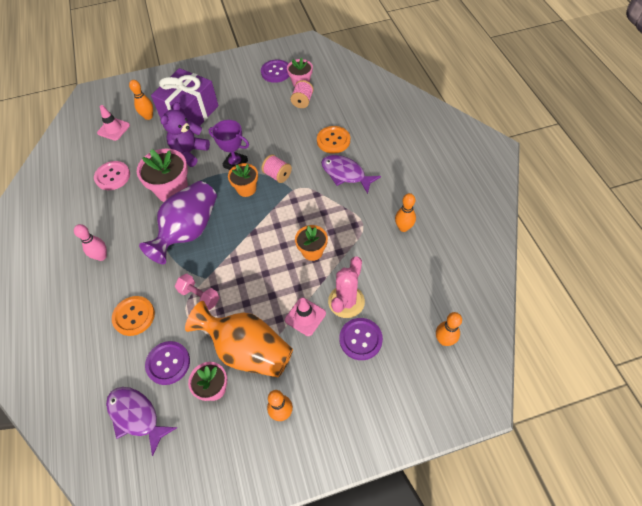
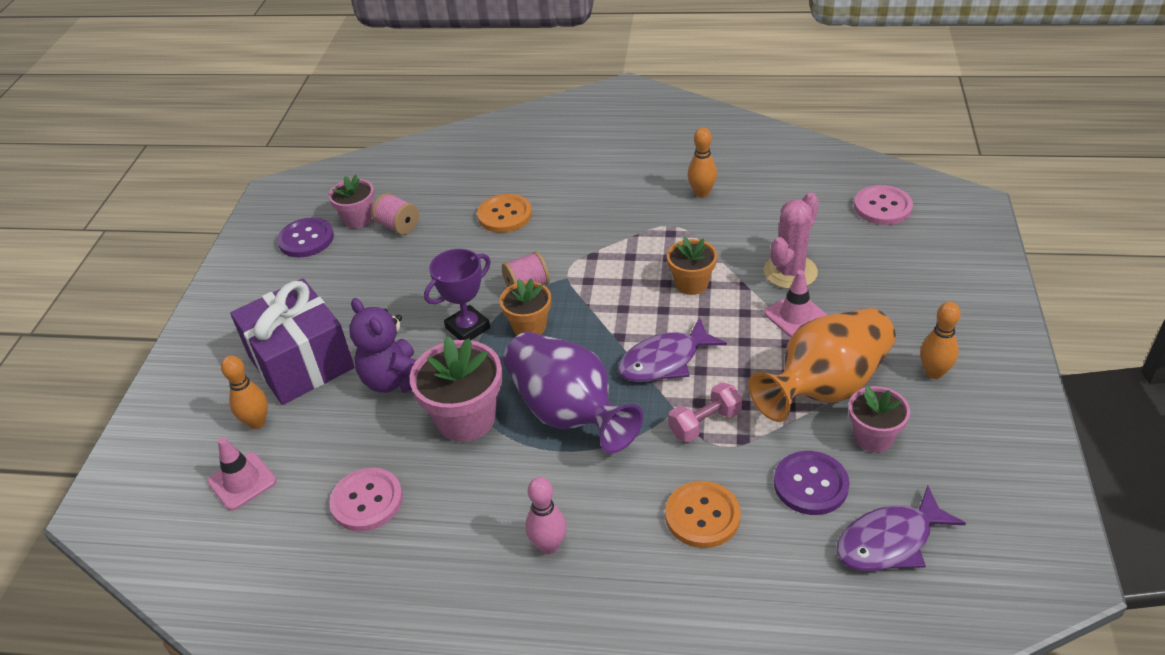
camera: 65 degrees left, 15 degrees down
purple fish [321,155,381,194] -> purple fish moved to [618,317,727,382]
pink cactus [328,257,365,318] -> pink cactus turned 75 degrees clockwise [764,193,819,289]
purple button [339,318,383,360] -> none
orange bowling pin [436,312,462,346] -> pink button [854,185,913,225]

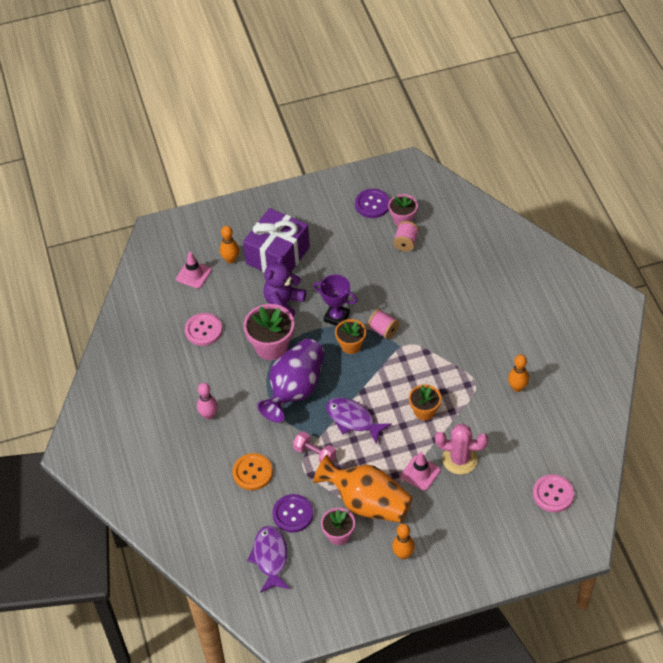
camera: 65 degrees right, 10 degrees up
orange button [477,194,532,233] -> none
purple fish [836,486,966,571] -> purple fish turned 45 degrees clockwise [247,526,290,593]

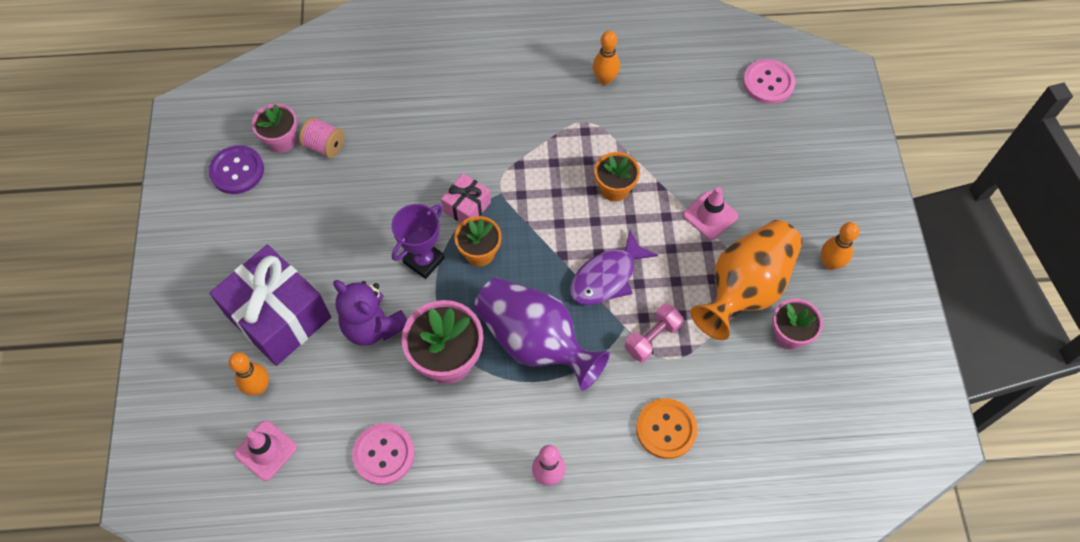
camera: 80 degrees left, 10 degrees up
purple fish [247,526,290,593] -> none
purple button [272,494,313,533] -> none
pink spool [368,309,399,339] -> pink gift [441,173,491,223]
pink cactus [435,424,488,474] -> none

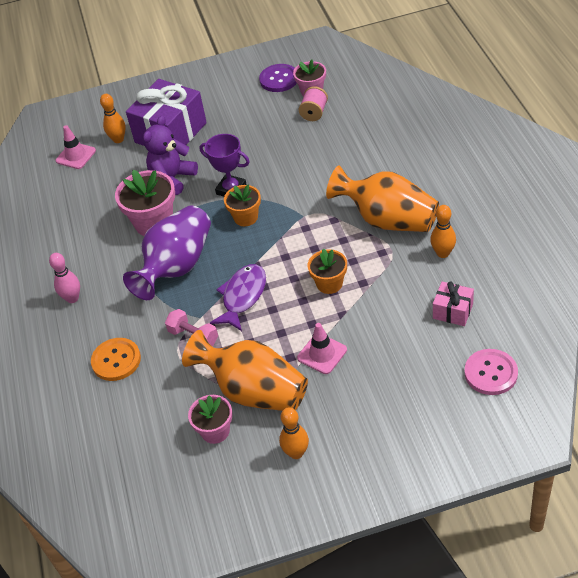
camera: 85 degrees right, 15 degrees down
pink button [352,423,415,485] -> none
pink gift [441,173,491,223] -> pink gift moved to [433,281,474,326]
purple fish [570,230,658,305] -> purple fish turned 75 degrees clockwise [210,264,266,331]
none -> orange vase [326,165,439,232]

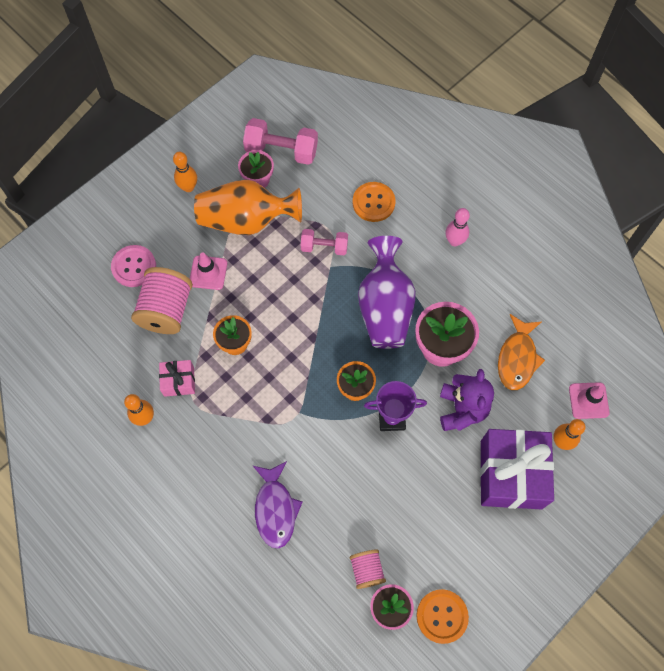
camera: 145 degrees right, 20 degrees up
purple fish [210,264,266,331] -> purple fish moved to [252,461,303,549]
purple button [259,64,297,92] -> orange button [416,589,469,644]
orange vase [326,165,439,232] -> none
pink gift [433,281,474,326] -> pink gift moved to [159,360,195,397]
pink button [464,349,518,395] -> pink button moved to [111,245,156,287]
none -> pink spool [131,267,193,334]
none -> pink dumbbell [243,118,318,165]
none -> orange fish [498,314,545,390]

